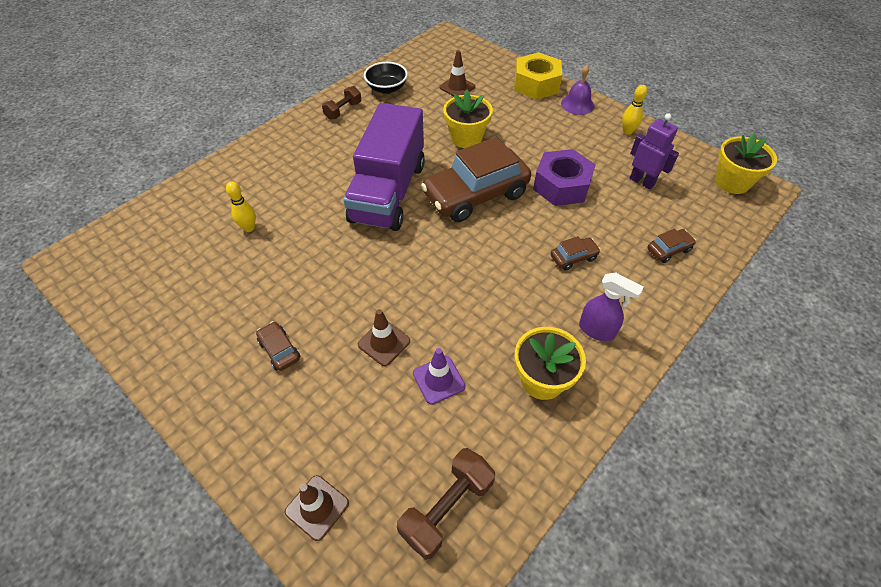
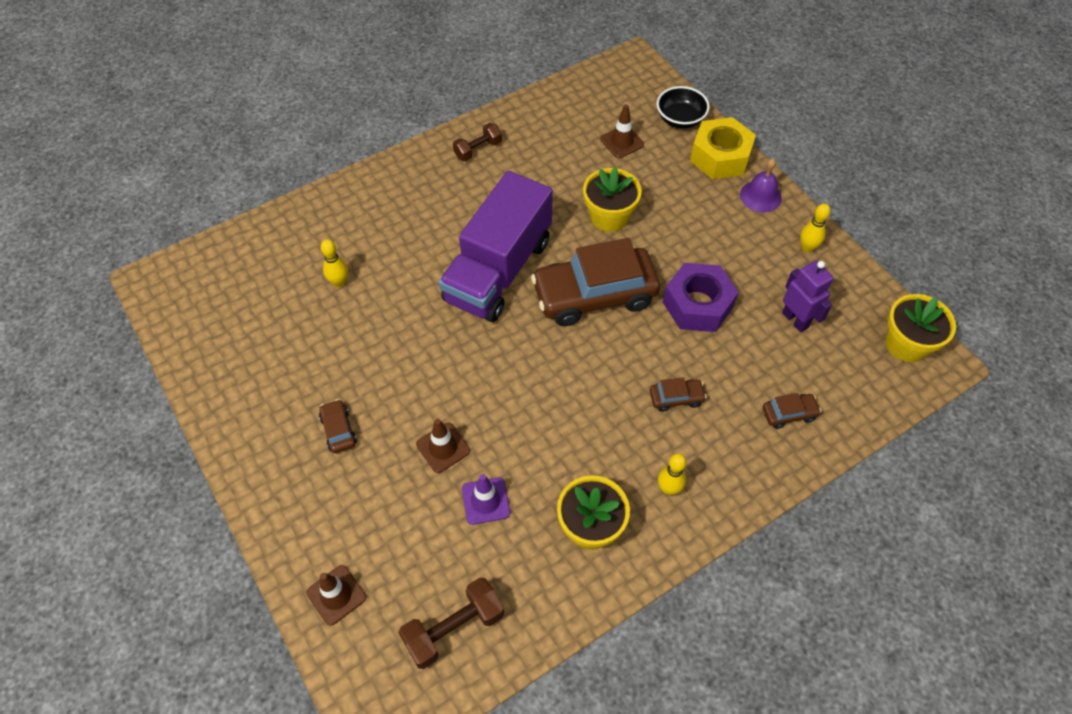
camera: 15 degrees right, 5 degrees up
black bowl [364,62,408,94] -> black bowl moved to [656,86,710,128]
purple spray bottle [579,272,644,341] -> yellow bowling pin [658,453,687,495]

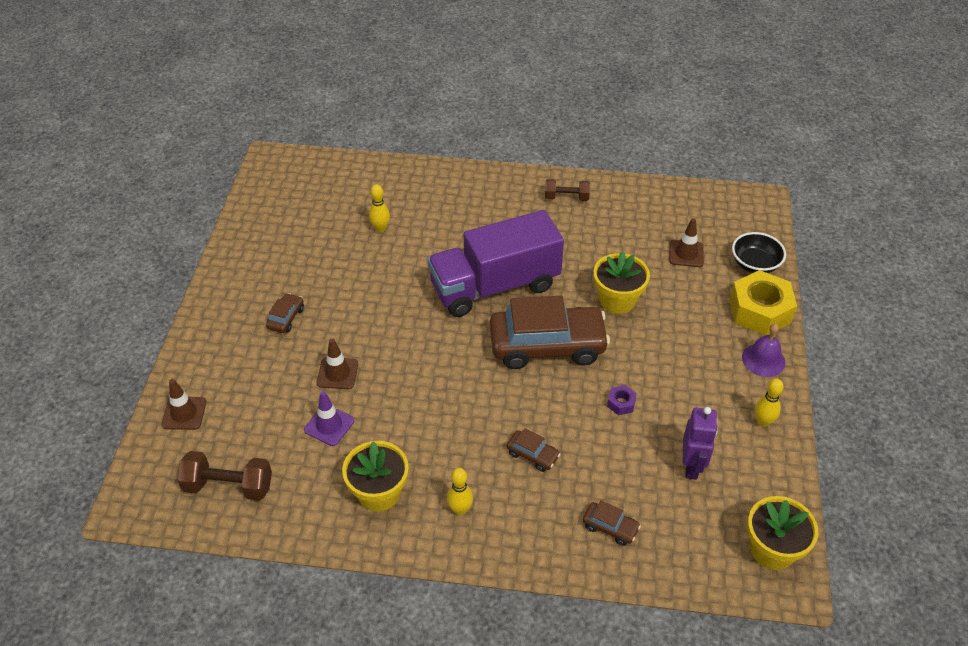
camera: 40 degrees right, 10 degrees down
brown car [531,238,660,326] -> brown car turned 150 degrees clockwise [490,296,610,369]
purple nut [663,263,739,332] -> purple nut [607,385,637,415], size x0.43

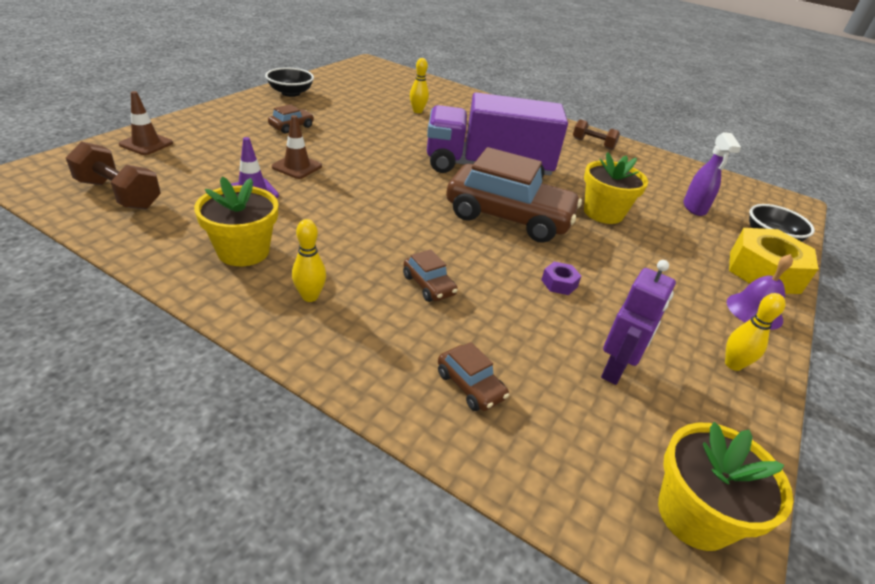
camera: 20 degrees right, 10 degrees down
brown traffic cone [669,218,704,267] -> purple spray bottle [683,132,741,216]
none -> black bowl [265,68,314,97]

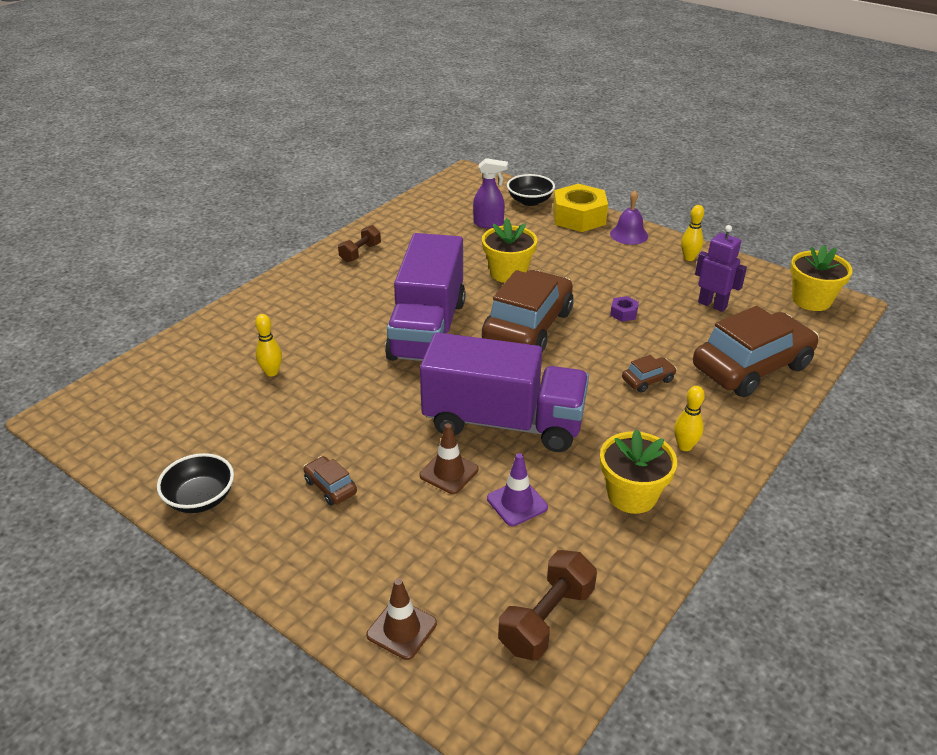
camera: 80 degrees left, 0 degrees up
brown car [438,342,509,411] -> brown car [693,306,819,397], size x2.41
none -> purple truck [420,332,589,452]

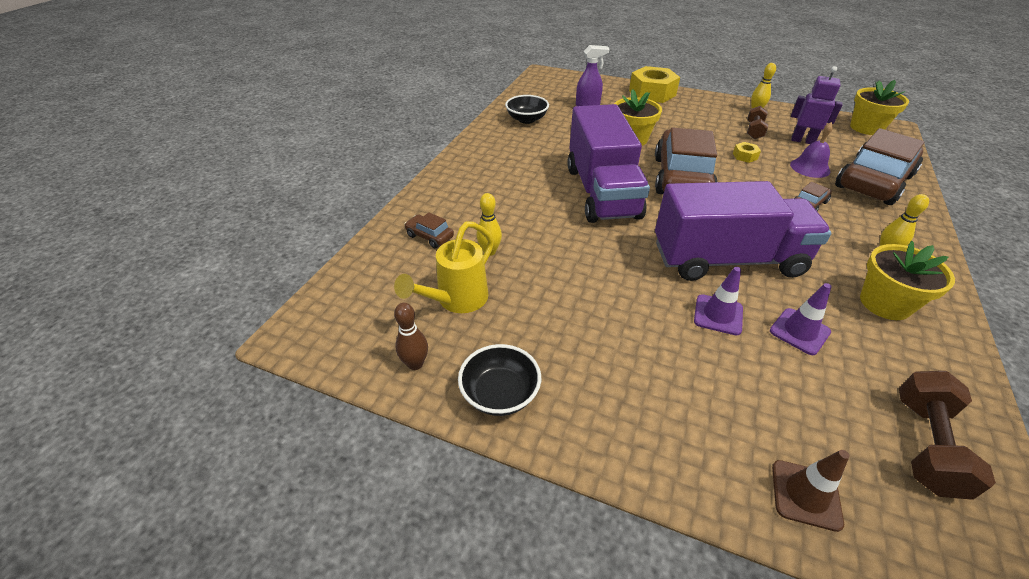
camera: 15 degrees left, 5 degrees up
brown car [303,456,357,505] -> brown car moved to [404,213,454,248]
brown dumbbell [338,225,381,262] -> brown dumbbell moved to [747,106,768,139]
brown traffic cone [419,423,478,494] -> purple traffic cone [694,267,743,335]
black bowl [507,174,555,206] -> black bowl moved to [505,95,549,124]
purple bell [610,190,648,245] -> purple bell moved to [790,122,833,178]
purple nut [610,296,639,322] -> yellow nut [733,142,761,163]
none -> yellow watering can [394,221,494,313]
none -> brown bowling pin [394,303,428,370]

